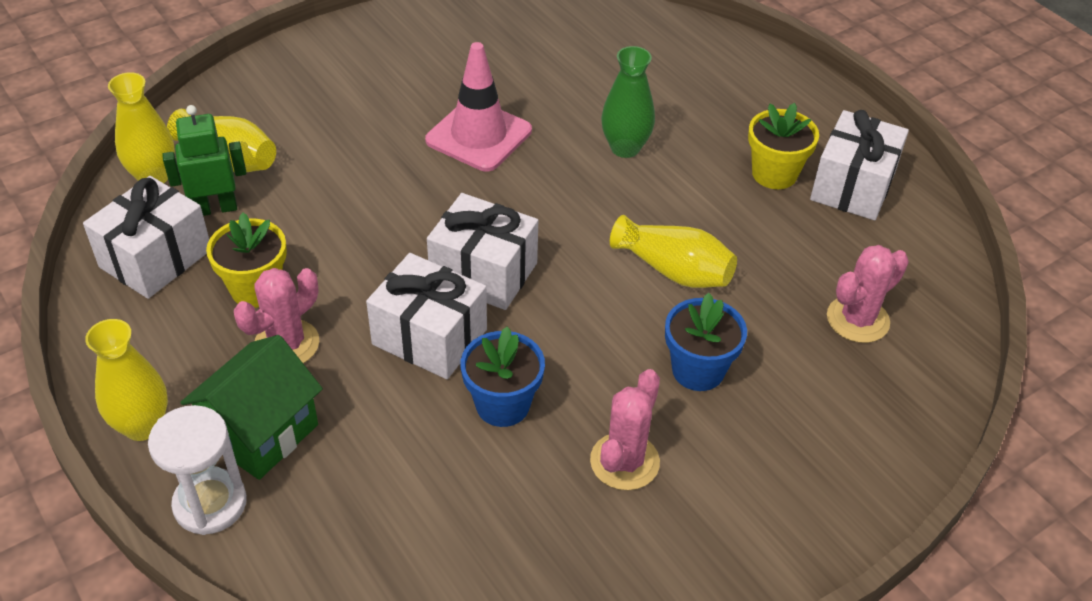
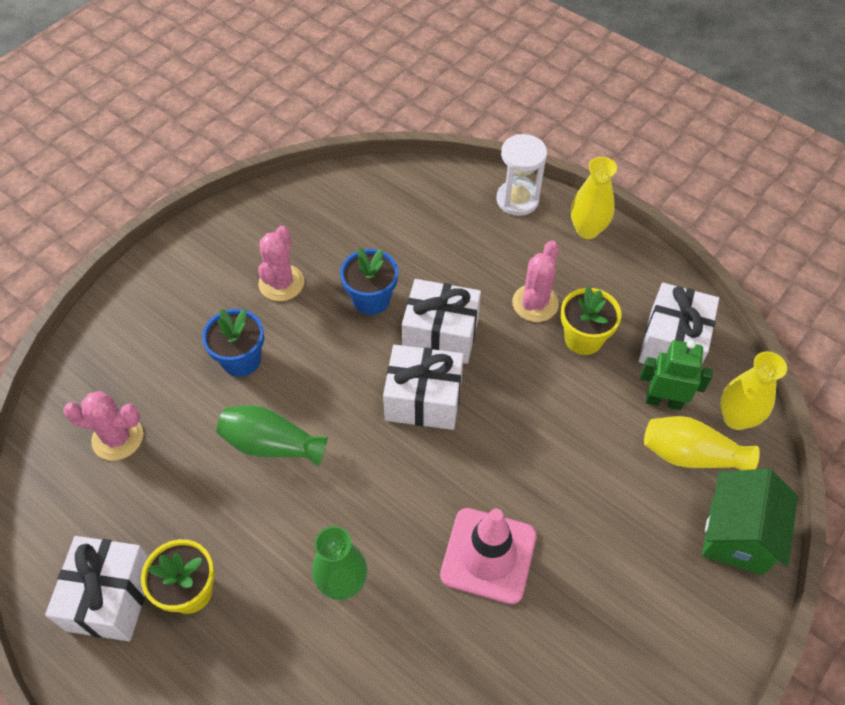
camera: 165 degrees right, 10 degrees up
green robot [162,105,246,216] -> green robot turned 135 degrees counterclockwise [640,340,713,410]
green house [180,335,323,480] -> green house moved to [702,468,798,576]
yellow vase [610,215,737,288] -> green vase [217,405,328,466]
pink cactus [827,245,909,343] -> pink cactus turned 60 degrees clockwise [63,391,143,460]

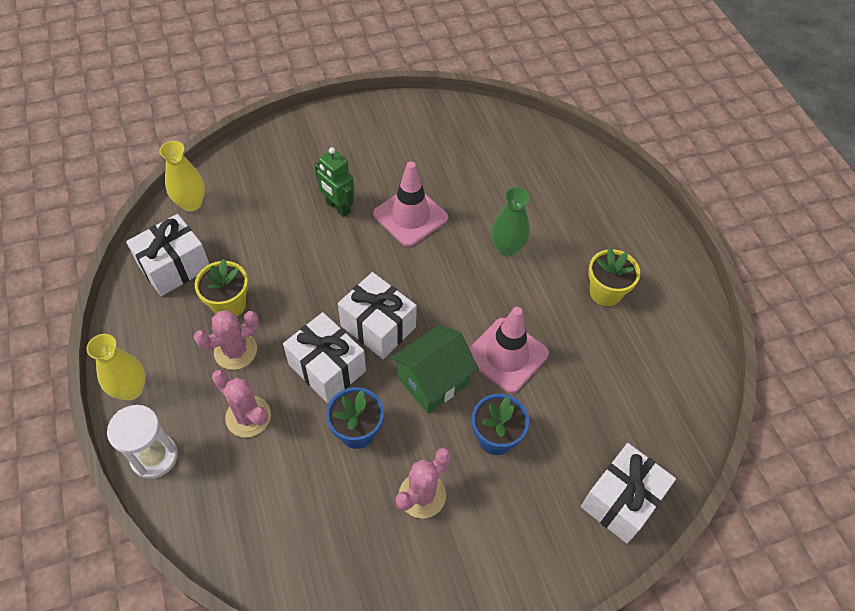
camera: 150 degrees left, 0 degrees up
white gift [45,536,148,641] -> white gift moved to [581,443,676,543]
pink cactus [63,391,143,460] -> pink cactus moved to [212,370,271,437]
green vase [217,405,328,466] -> pink traffic cone [469,307,549,393]
green robot [640,340,713,410] -> green robot moved to [315,147,355,217]
yellow vase [644,416,760,470] -> none
green house [702,468,798,576] -> green house moved to [391,325,479,413]

